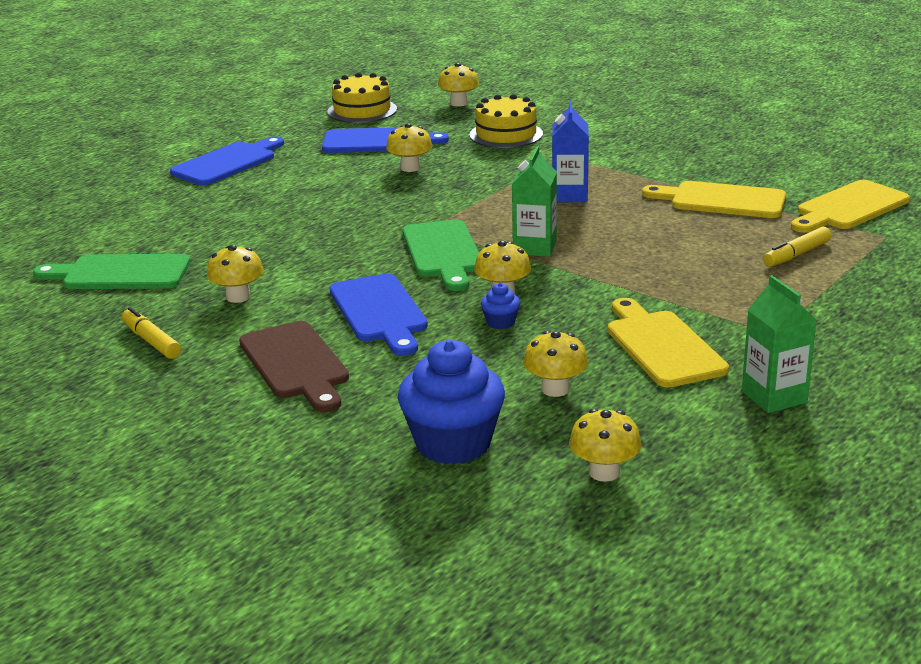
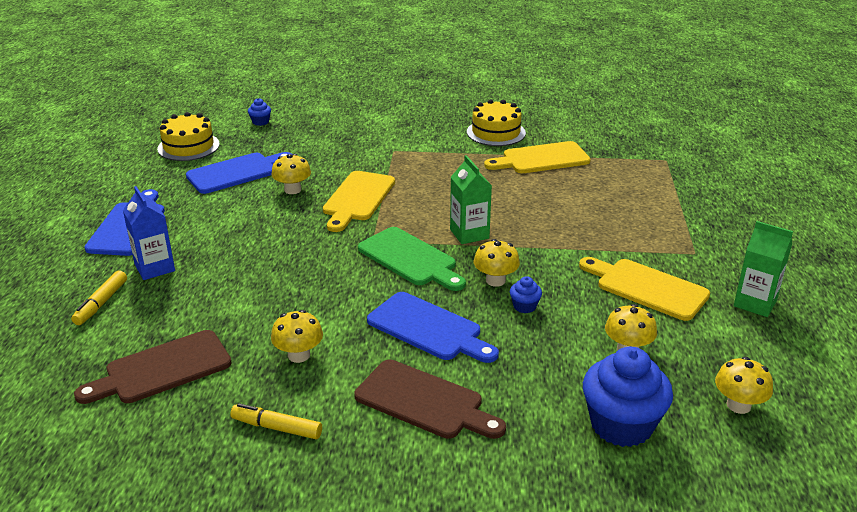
camera: 35 degrees left, 5 degrees up
green cutting board [33,254,190,289] -> brown cutting board [74,330,232,404]
yellow mushroom [438,63,479,107] -> blue cupcake [248,98,271,126]
yellow cake [469,94,543,148] -> yellow cake moved to [467,99,526,146]
blue carton [552,101,589,202] -> blue carton moved to [123,186,175,280]
yellow marker [763,227,831,267] -> yellow marker moved to [71,270,127,325]
yellow cutting board [791,180,910,233] -> yellow cutting board moved to [323,171,395,232]

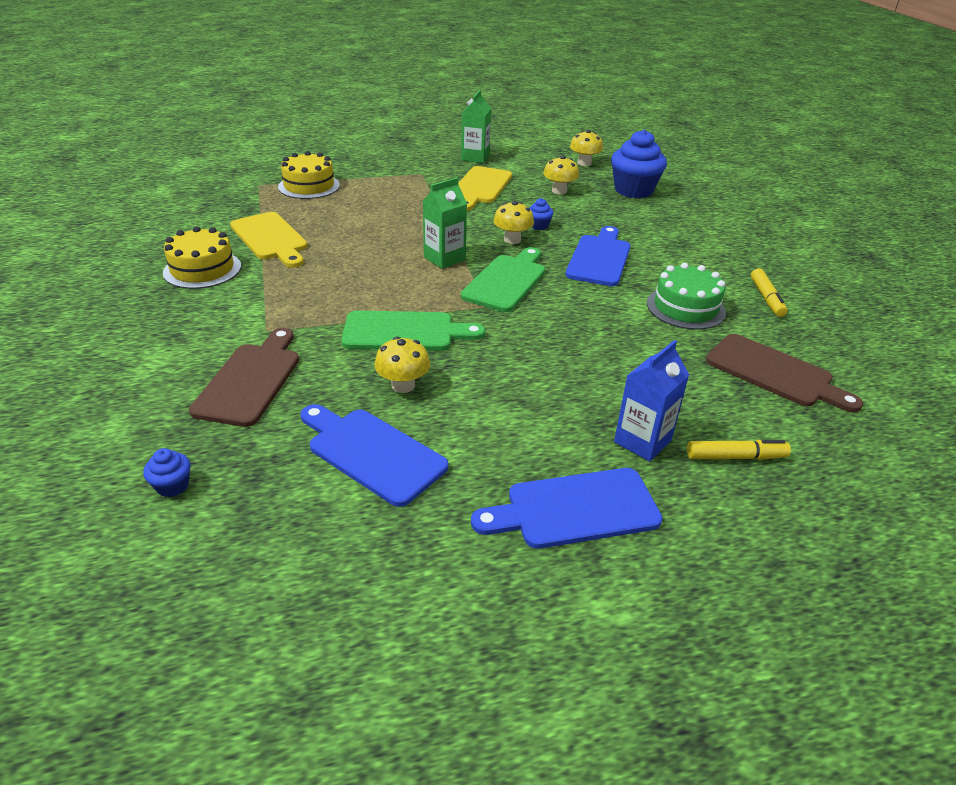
camera: 110 degrees left, 5 degrees up
yellow cake [157,112,220,161] -> yellow cake moved to [278,151,340,199]
yellow mushroom [271,310,323,363] -> green cake [647,263,726,330]
yellow cutting board [323,171,395,232] -> green cutting board [341,311,485,351]
brown cutting board [354,360,506,439] -> brown cutting board moved to [189,328,299,427]

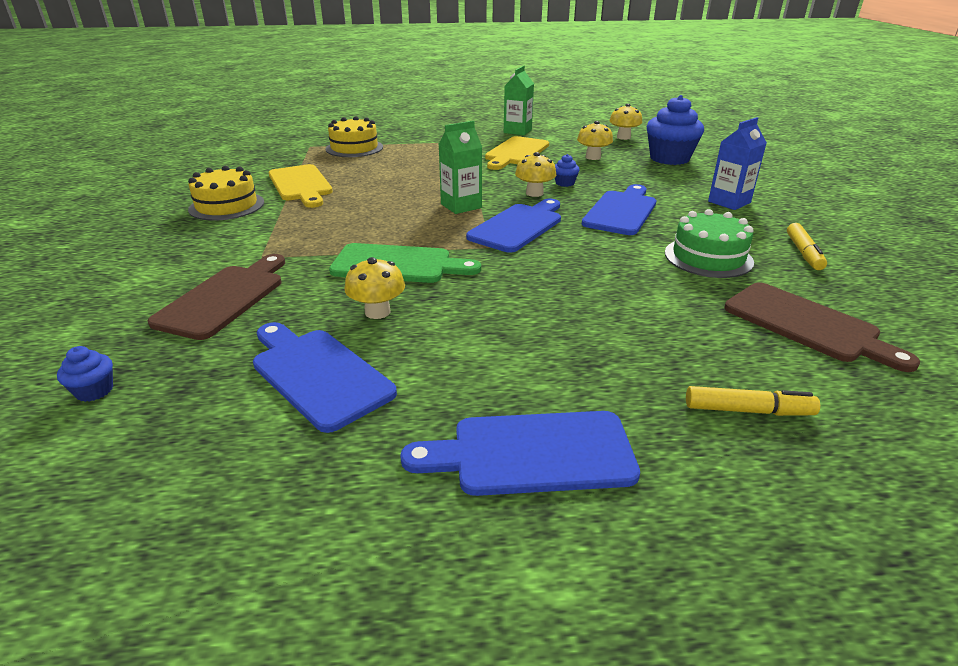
camera: 10 degrees right, 5 degrees down
green cutting board [461,247,545,312] -> blue cutting board [466,199,561,253]
blue carton [614,340,689,462] -> blue carton moved to [708,117,767,210]

